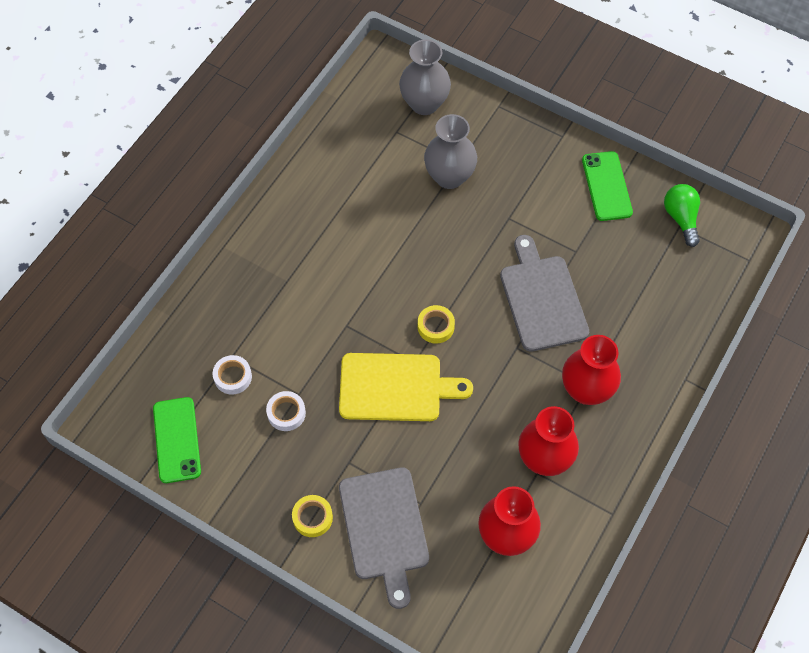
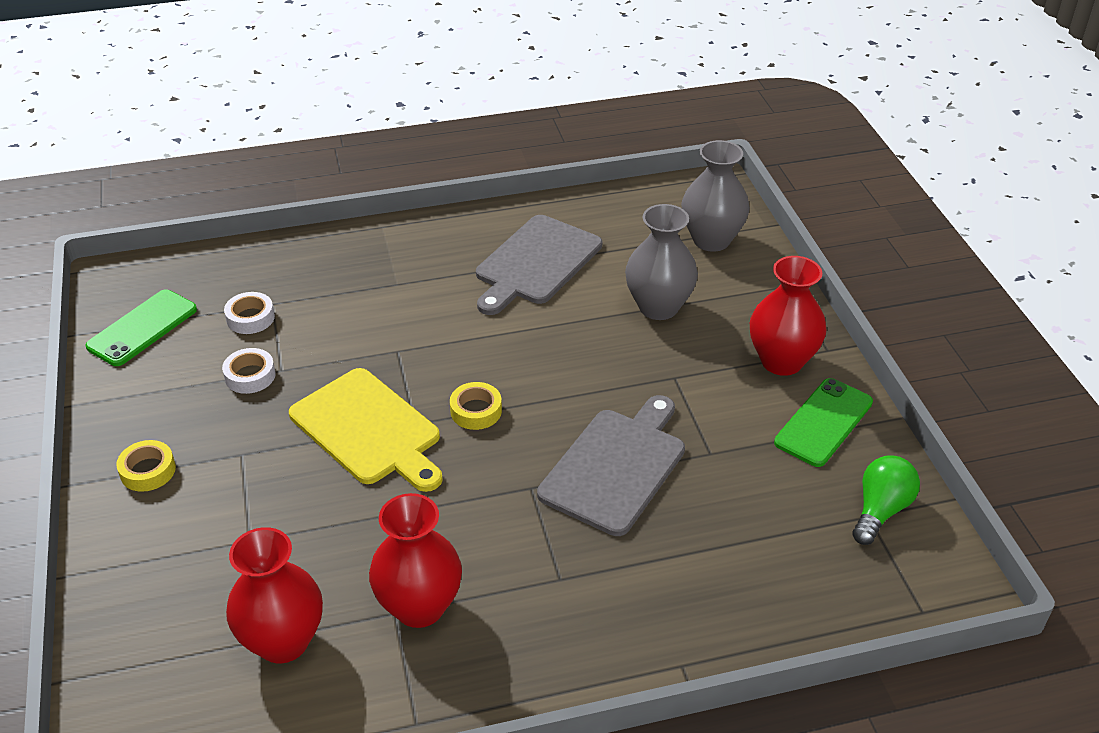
camera: 45 degrees right, 20 degrees down
grey cutting board [339,467,429,609] -> grey cutting board moved to [476,215,602,315]
red vase [562,335,621,405] -> red vase moved to [750,256,827,376]

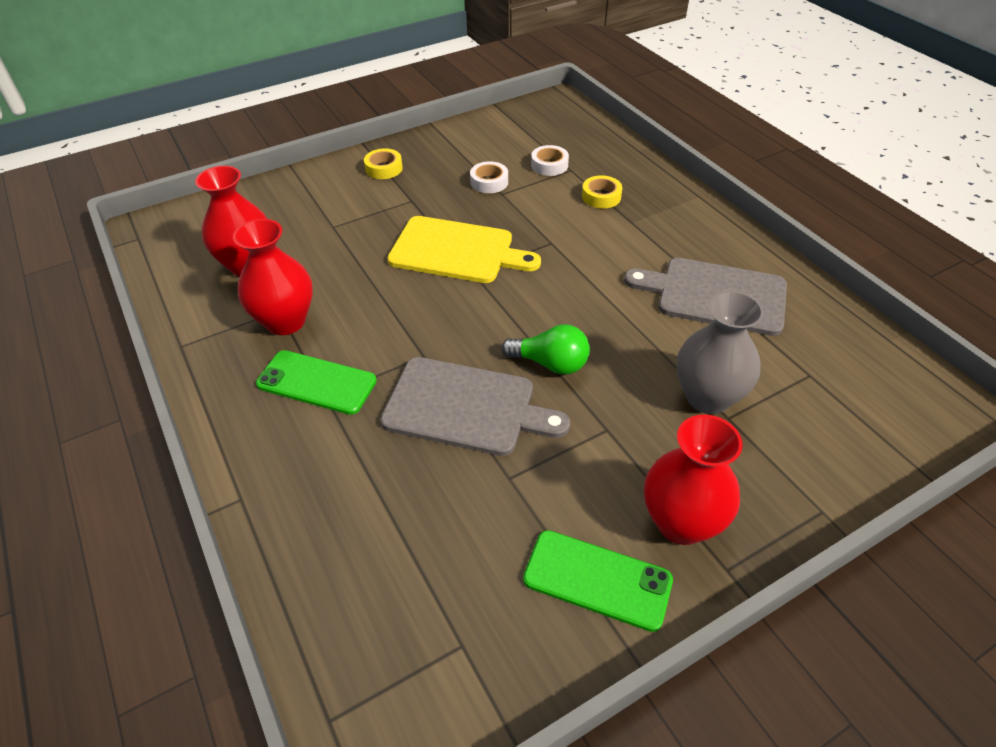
camera: 75 degrees right, 5 degrees up
green phone [85,289,197,366] -> green phone moved to [256,350,377,415]
yellow cutting board [289,368,443,492] -> yellow cutting board turned 105 degrees counterclockwise [387,216,541,283]
yellow tape [450,382,502,430] -> yellow tape moved to [582,175,622,209]
grey vase [681,140,750,252] -> none
green light bulb [852,456,920,545] -> green light bulb moved to [502,324,590,374]

